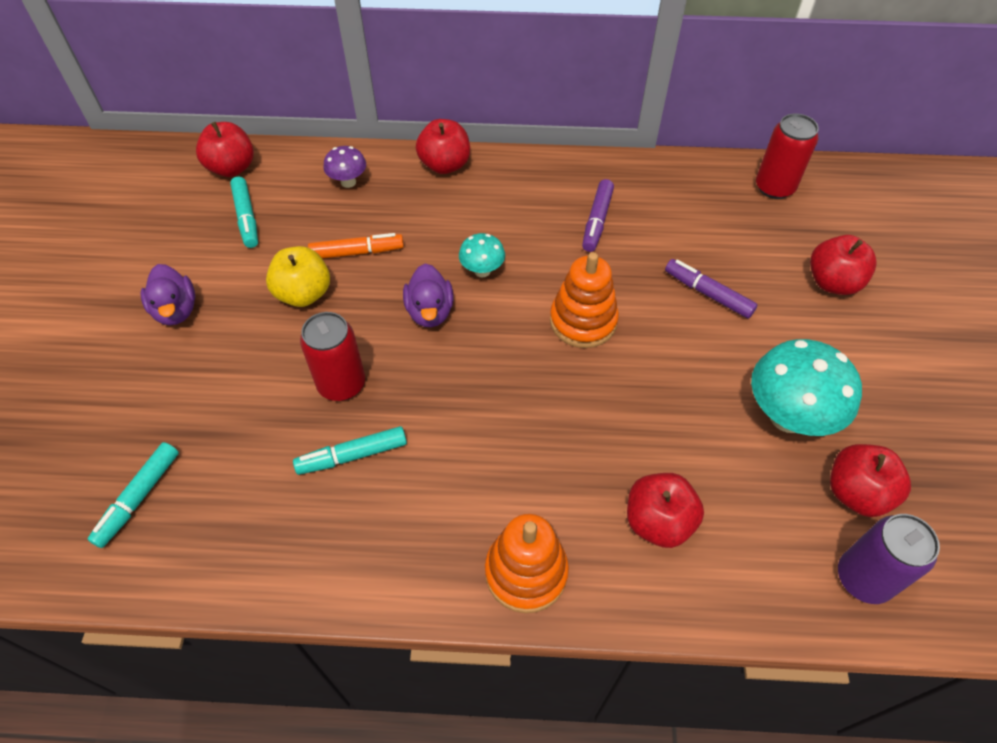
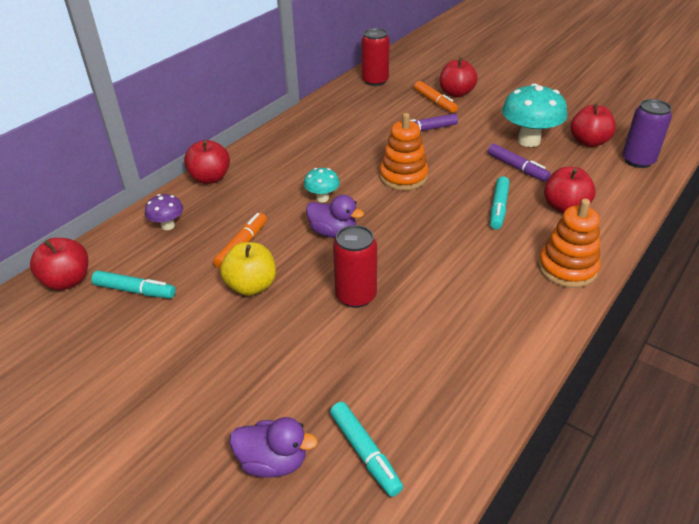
camera: 55 degrees left, 15 degrees down
purple duck [140,264,195,325] -> purple duck moved to [230,417,318,478]
turquoise marker [293,426,407,475] -> turquoise marker moved to [490,176,510,229]
purple marker [582,179,614,252] -> purple marker moved to [488,144,551,182]
none -> orange marker [414,81,458,113]

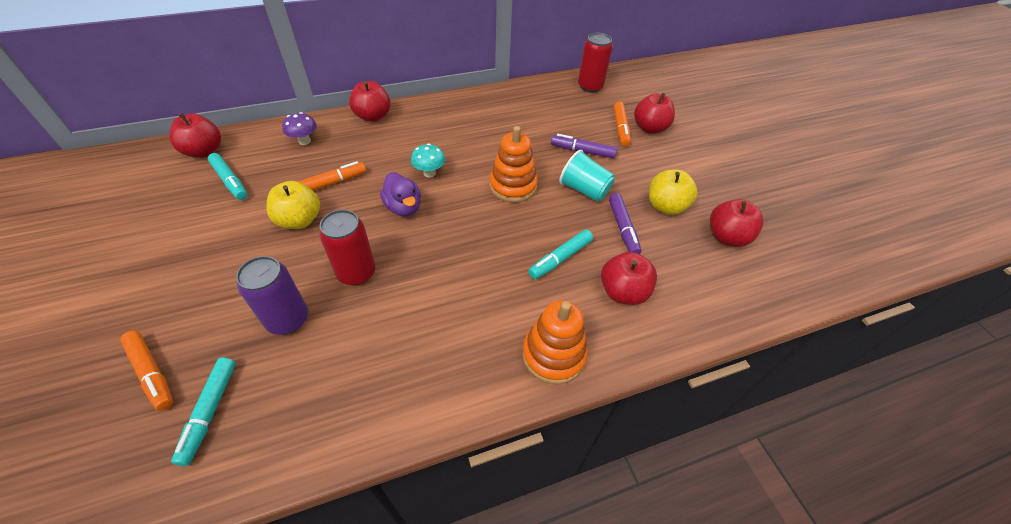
camera: 30 degrees right, 10 degrees up
purple duck [230,417,318,478] -> orange marker [120,331,173,411]
turquoise mushroom [502,83,567,147] -> yellow apple [649,170,698,215]
purple can [622,99,672,168] -> purple can moved to [236,256,308,335]
none -> turquoise cup [559,150,615,202]

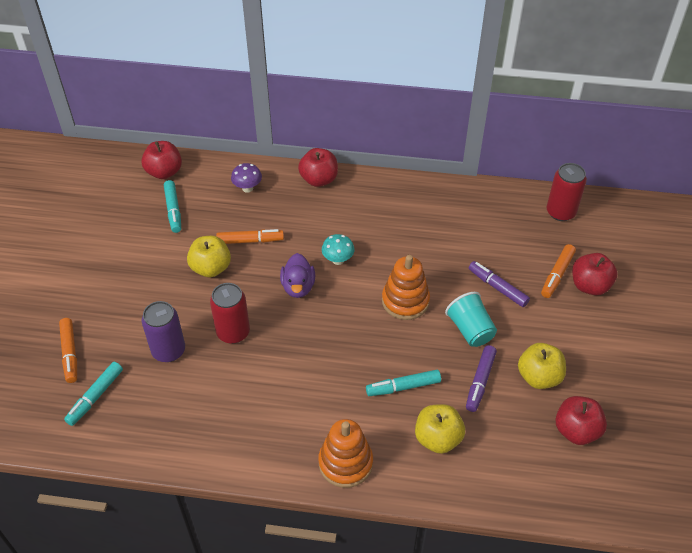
camera: 30 degrees right, 0 degrees up
red apple [601,252,657,305] -> yellow apple [415,404,465,454]

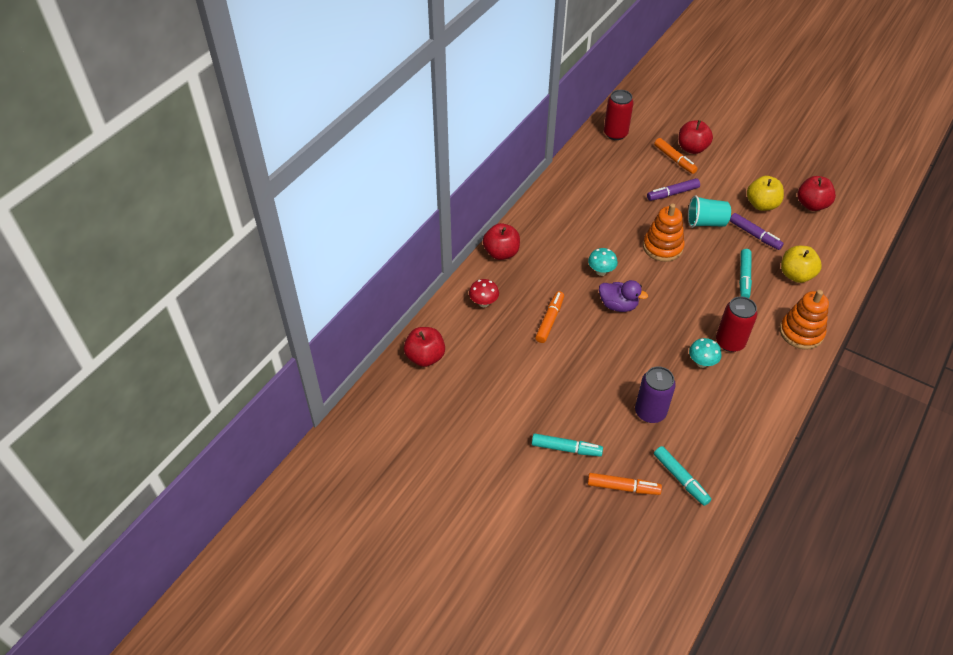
camera: 65 degrees left, 0 degrees up
turquoise marker [164,180,181,233] -> turquoise marker moved to [532,434,603,456]
yellow apple [187,236,231,277] -> none
red can [210,283,250,344] -> red can moved to [716,296,757,352]
purple mushroom [231,163,262,193] -> red mushroom [469,279,499,307]
none -> turquoise mushroom [689,338,721,368]

